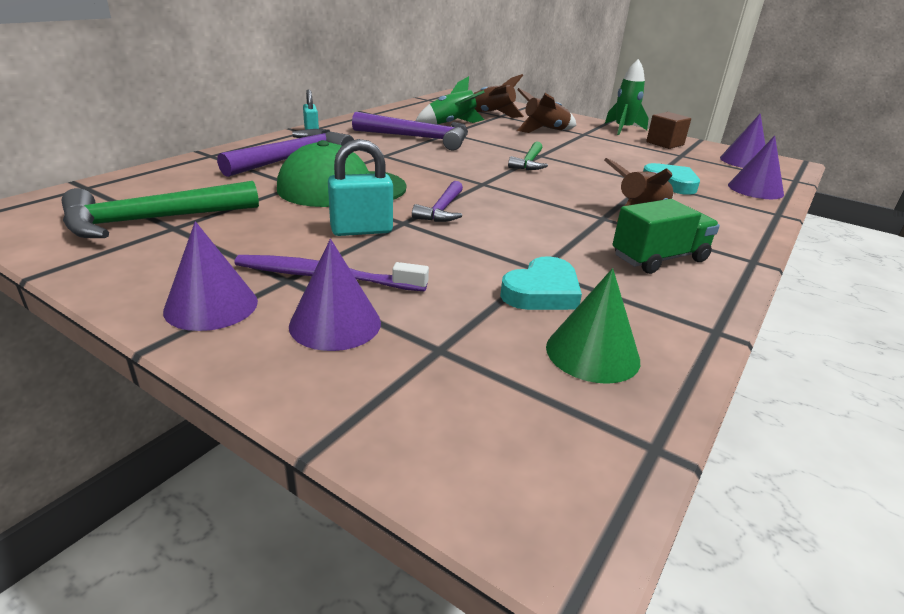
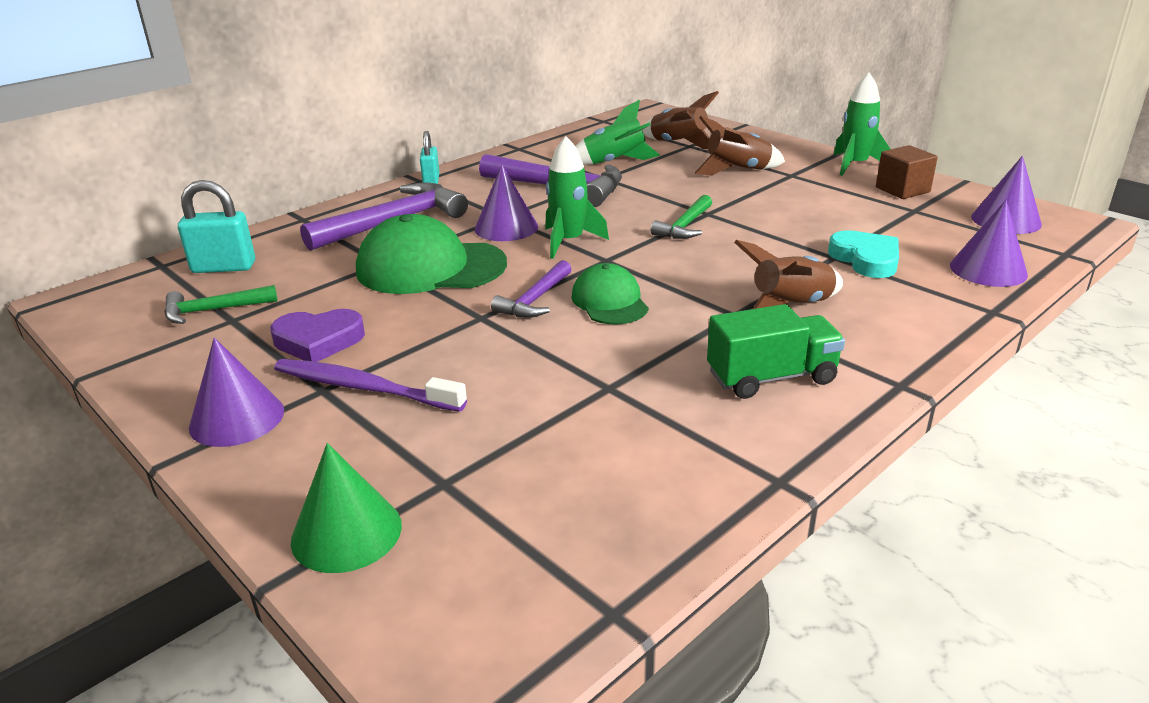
camera: 15 degrees right, 0 degrees up
green hammer [61,181,259,238] -> green hammer [164,285,278,324], size x0.56
purple cone [289,239,381,351] -> purple cone moved to [475,165,538,241]
turquoise padlock [328,139,393,236] -> turquoise padlock moved to [178,180,255,273]
turquoise heart [500,256,582,310] -> none
green cone [546,268,640,384] -> green cone moved to [291,443,402,573]
none -> purple heart [270,309,365,362]
none -> green rocket [545,136,609,259]
none -> green cap [571,263,649,325]

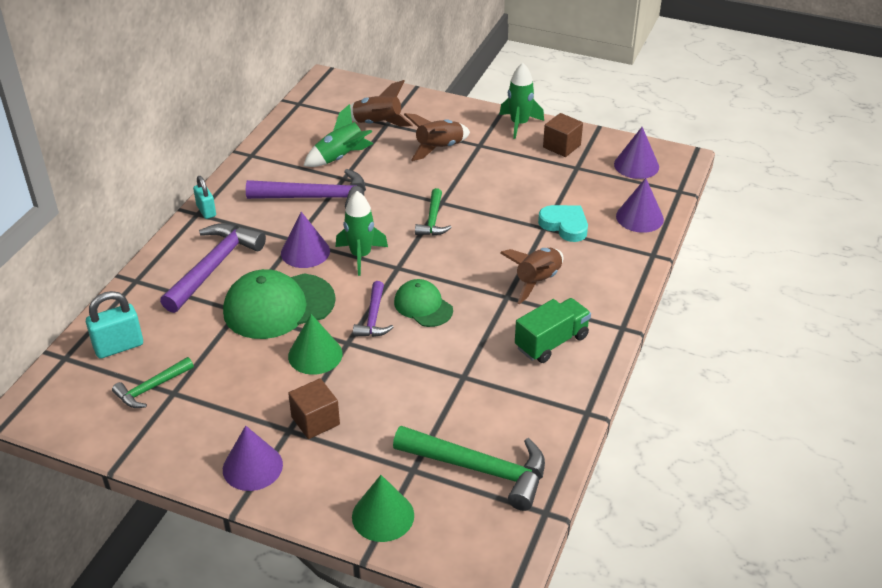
camera: 25 degrees left, 10 degrees up
purple heart [270,309,365,362] -> none
purple toothbrush [274,359,467,412] -> brown cube [288,379,340,439]
none -> green cone [288,314,343,375]
none -> green hammer [393,426,545,511]

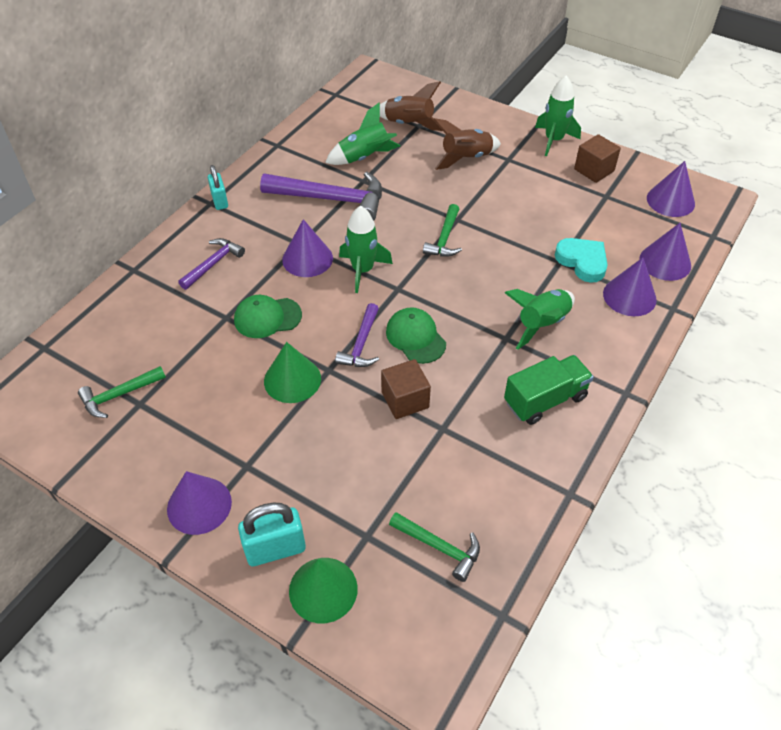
camera: 10 degrees right, 10 degrees up
turquoise padlock [86,291,143,359] -> turquoise padlock moved to [238,503,306,566]
purple hammer [160,223,266,313] -> purple hammer [178,238,245,290], size x0.56
green cap [223,269,336,339] -> green cap [234,295,302,338], size x0.58
brown cube [288,379,340,439] -> brown cube moved to [381,359,431,419]
green hammer [393,426,545,511] -> green hammer [389,512,480,582], size x0.56
brown rocket [500,248,563,304] -> green rocket [505,289,575,349]
none -> purple cone [603,257,657,316]

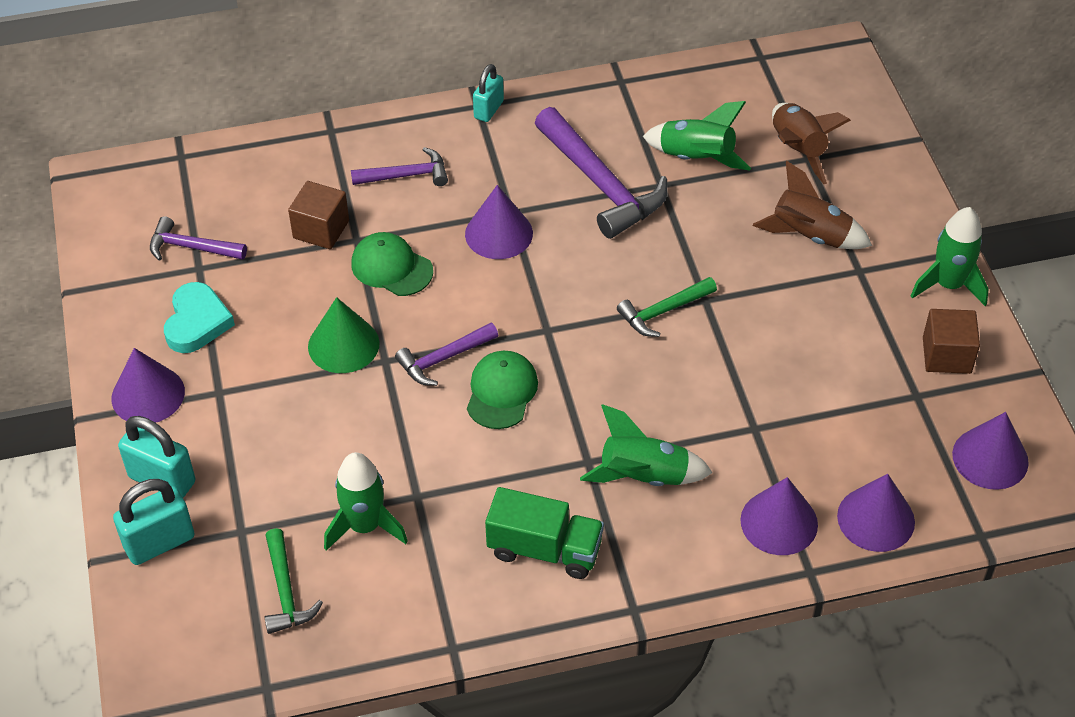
camera: 45 degrees right, 0 degrees up
green hammer [78,366,166,418] -> purple hammer [150,216,247,261]
green cone [289,558,358,623] -> turquoise padlock [113,479,194,565]
green rocket [339,206,393,293] -> green rocket moved to [324,452,408,551]
brown cube [381,359,431,419] -> brown cube moved to [288,181,349,249]
turquoise heart [555,238,608,283] -> turquoise heart moved to [164,282,235,353]

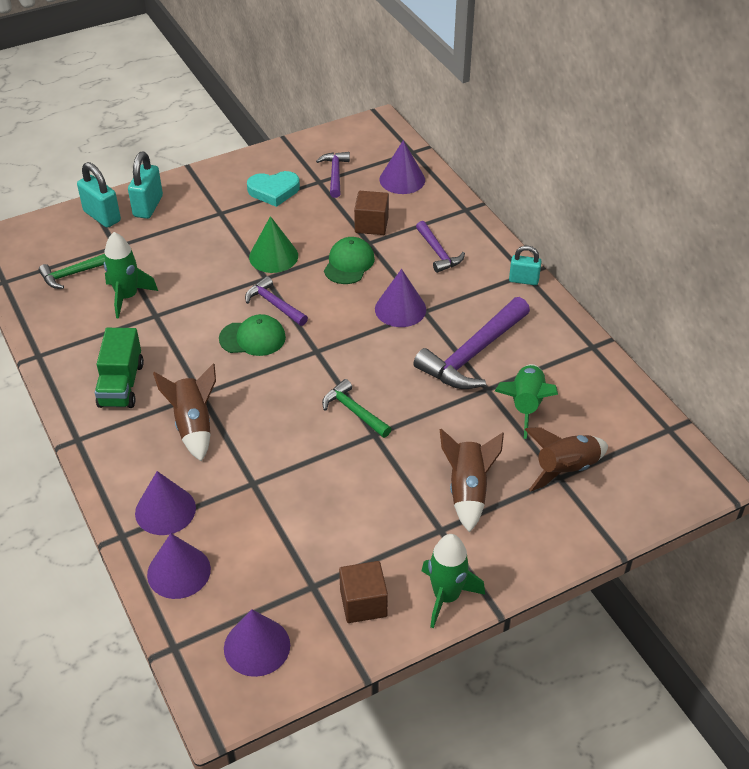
camera: 75 degrees right, 5 degrees down
purple cone [111,348,185,423] -> purple cone moved to [379,140,425,194]
green rocket [580,404,713,486] -> brown rocket [153,363,216,462]

